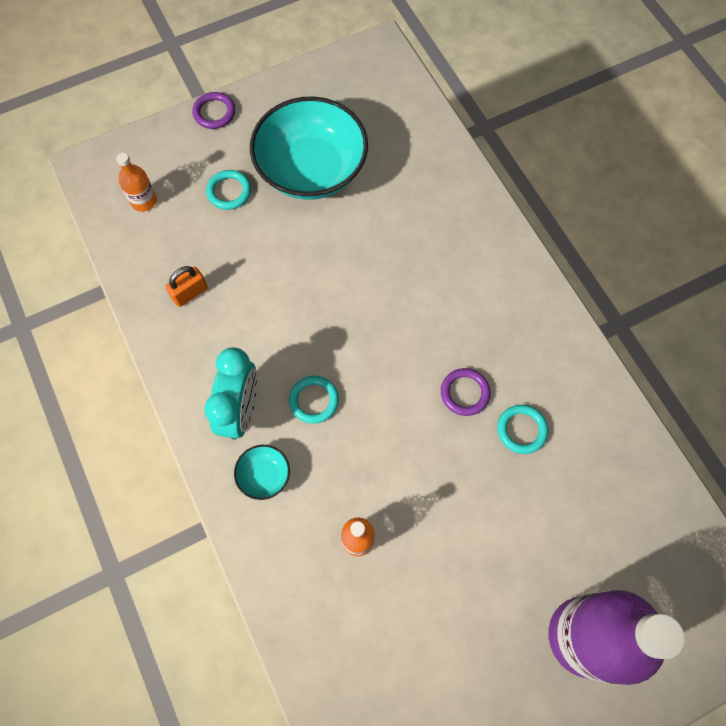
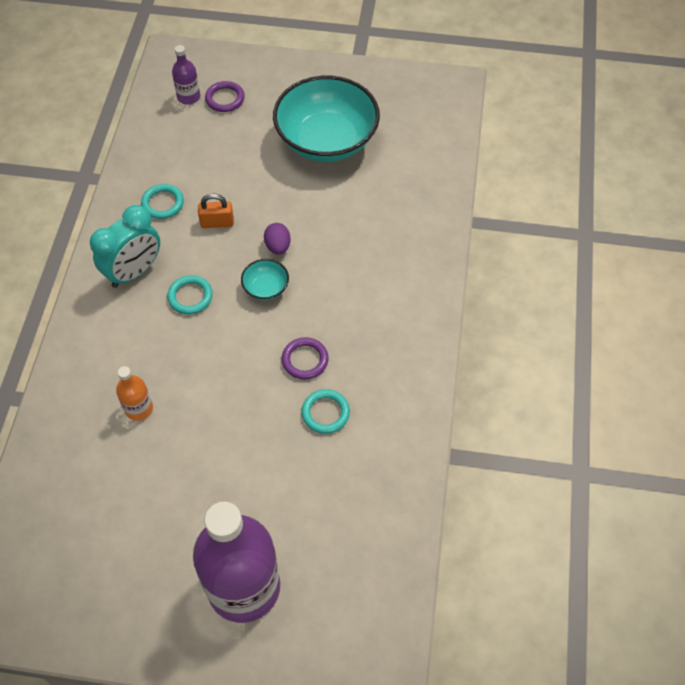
camera: 35 degrees right, 10 degrees down
orange bottle [116,153,157,212] -> purple bottle [172,45,200,105]
orange padlock [166,266,208,307] -> orange padlock moved to [198,193,234,228]
purple ring [192,92,235,129] -> purple ring moved to [205,81,245,112]
turquoise ring [206,170,251,210] -> turquoise ring moved to [141,184,184,219]
turquoise bowl [234,445,290,500] -> turquoise bowl moved to [241,259,289,300]
none -> purple egg [264,223,291,255]

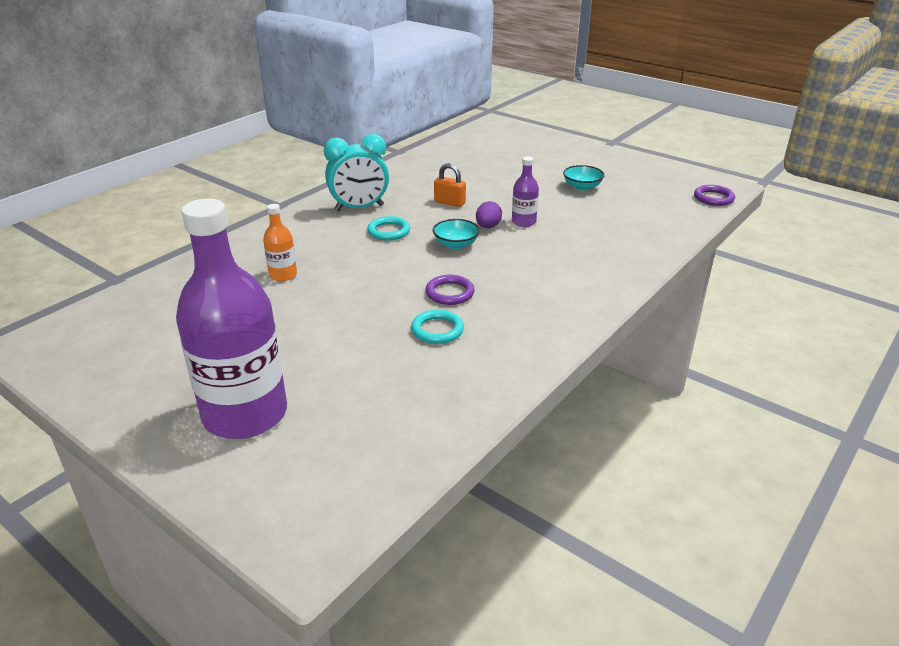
camera: 30 degrees right, 25 degrees down
turquoise ring [141,184,184,219] -> none
purple bottle [172,45,200,105] -> purple bottle moved to [512,156,539,227]
purple ring [205,81,245,112] -> purple ring moved to [694,185,735,206]
turquoise bowl [273,75,380,162] -> turquoise bowl [563,165,605,191], size x0.42

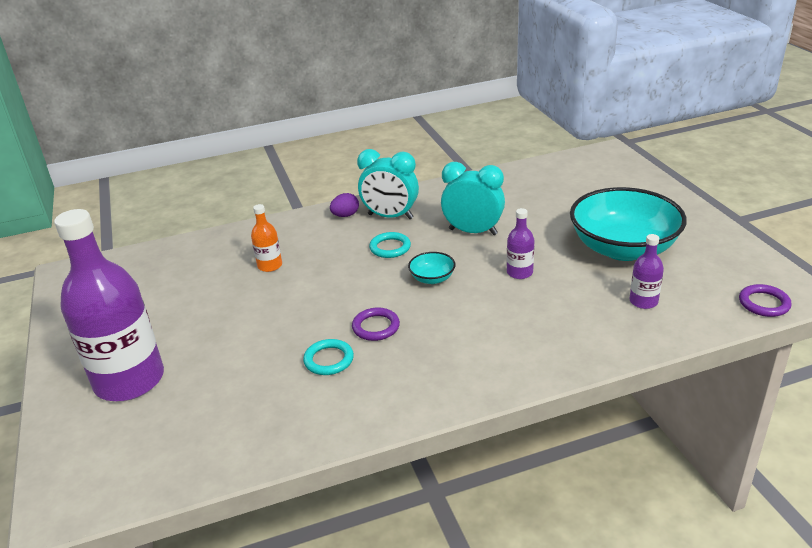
camera: 35 degrees right, 0 degrees up
orange padlock [434,163,466,207] -> turquoise clock [441,162,505,235]
purple egg [476,201,502,228] -> purple egg moved to [330,193,359,217]
turquoise bowl [563,165,605,191] -> turquoise bowl [570,187,687,261], size x2.41
none -> purple bottle [629,234,664,309]

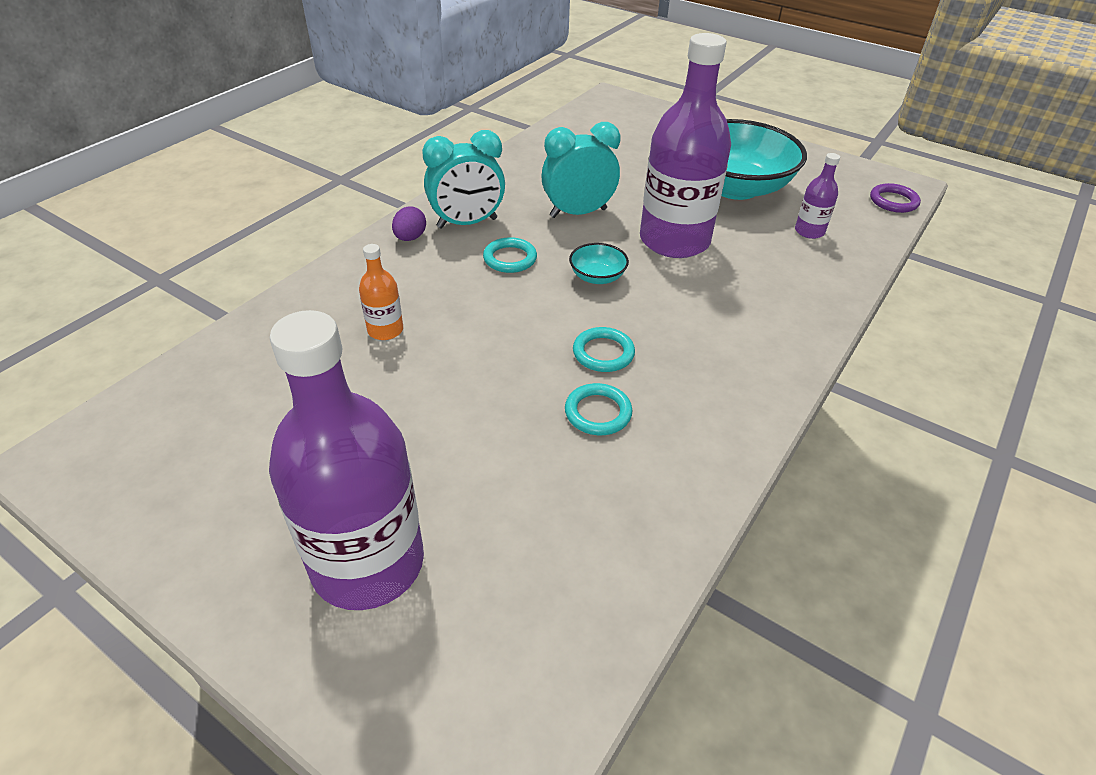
camera: 40 degrees left, 10 degrees up
purple ring [352,307,400,341] -> turquoise ring [573,327,635,372]
purple bottle [507,208,535,279] -> purple bottle [640,33,731,258], size x2.32

